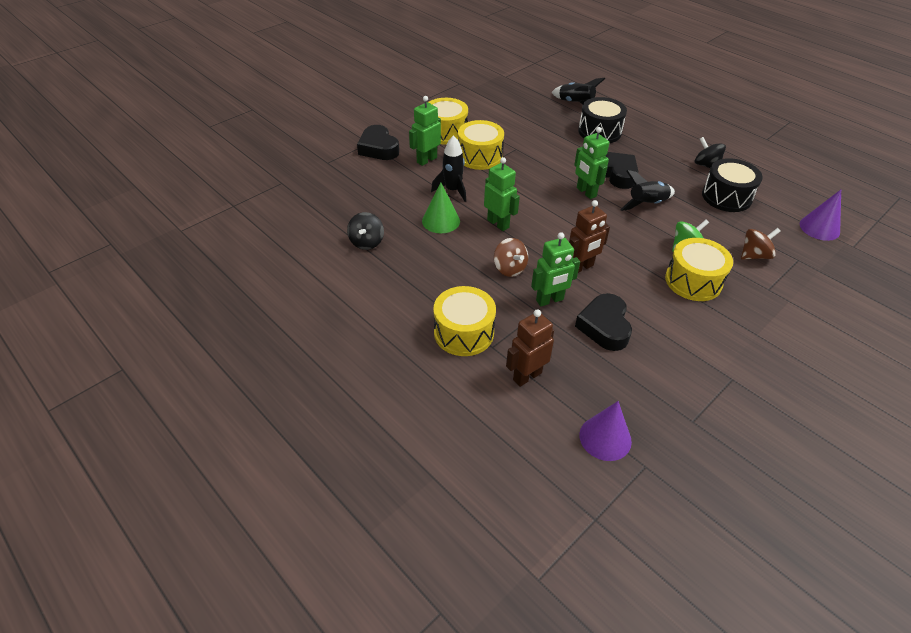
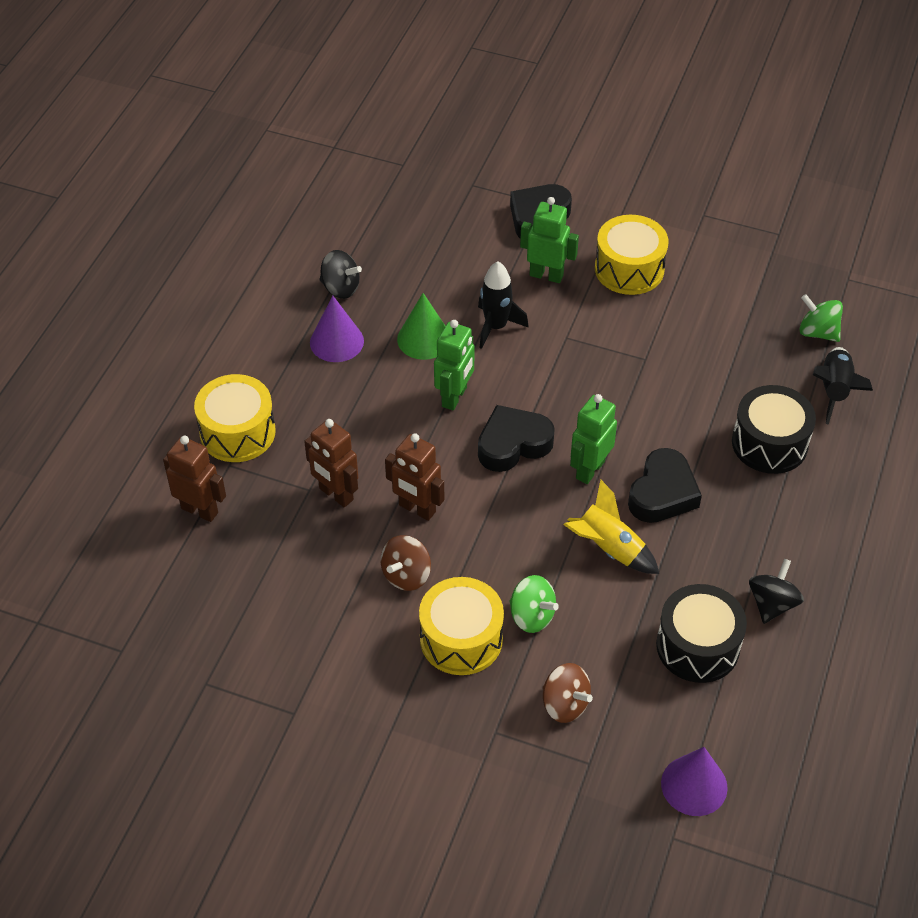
camera: 65 degrees right, 5 degrees up
black spinning top [347,212,384,250] -> black spinning top turned 135 degrees counterclockwise [320,250,362,299]
yellow drum [458,120,504,170] -> none
brown spinning top [494,238,528,277] -> brown spinning top moved to [381,535,431,591]
green robot [531,232,580,306] -> brown robot [304,419,358,508]
black heart [575,293,632,351] -> black heart moved to [478,405,555,472]
purple cone [579,401,632,461] -> purple cone moved to [310,296,364,362]
black rocket [620,170,675,211] -> yellow rocket [563,480,659,574]
none -> green spinning top [799,294,843,342]

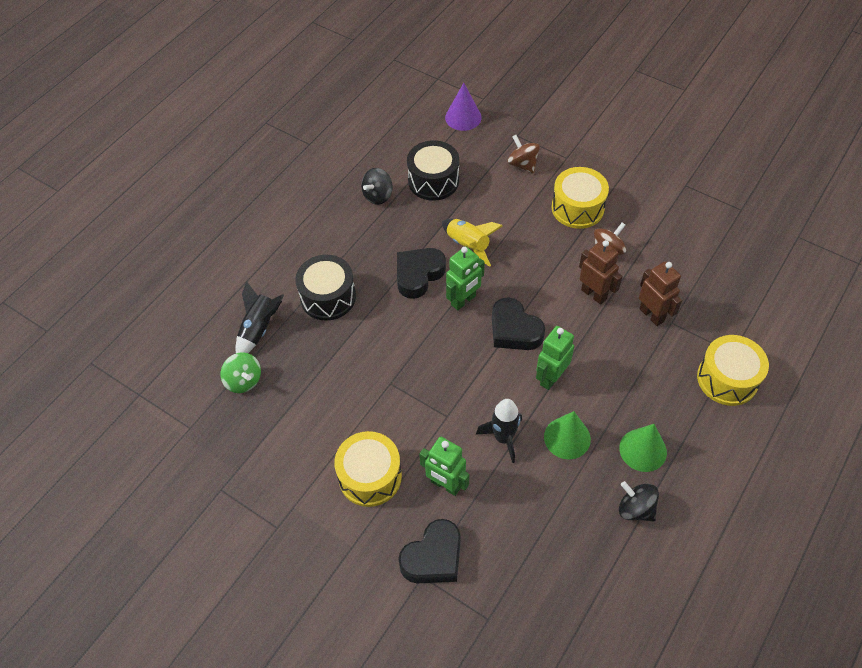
camera: 165 degrees left, 5 degrees up
brown robot [163,436,226,522] -> none
purple cone [310,296,364,362] -> green cone [619,424,667,472]
black heart [478,405,555,472] -> black heart turned 60 degrees clockwise [492,297,545,350]
green spinning top [510,575,559,633] -> none

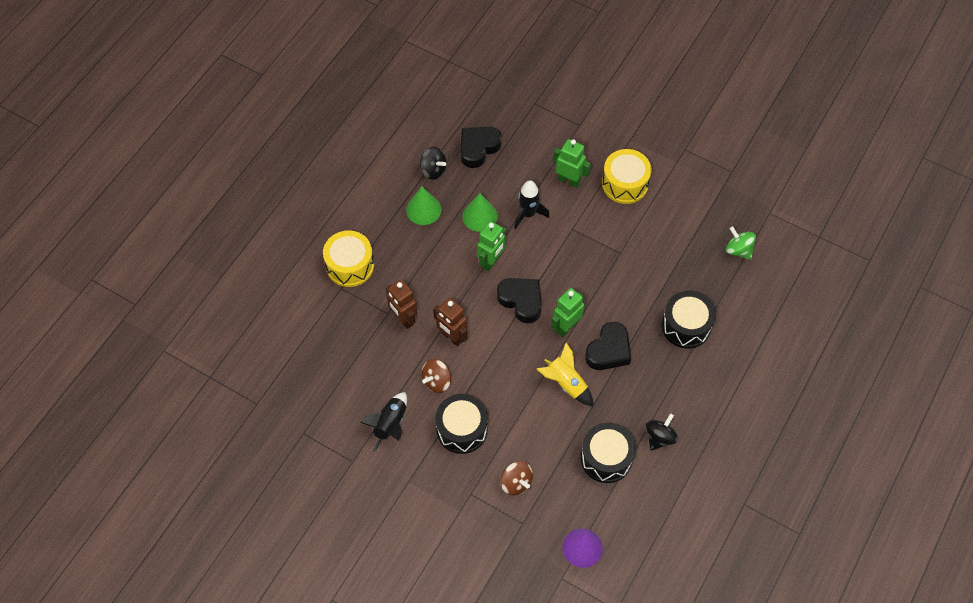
camera: 175 degrees right, 5 degrees up
black rocket [235,281,284,353] -> black rocket moved to [361,392,407,452]
black heart [398,519,461,583] -> black heart moved to [460,126,502,168]
yellow drum [551,167,609,229] -> black drum [435,394,488,454]

